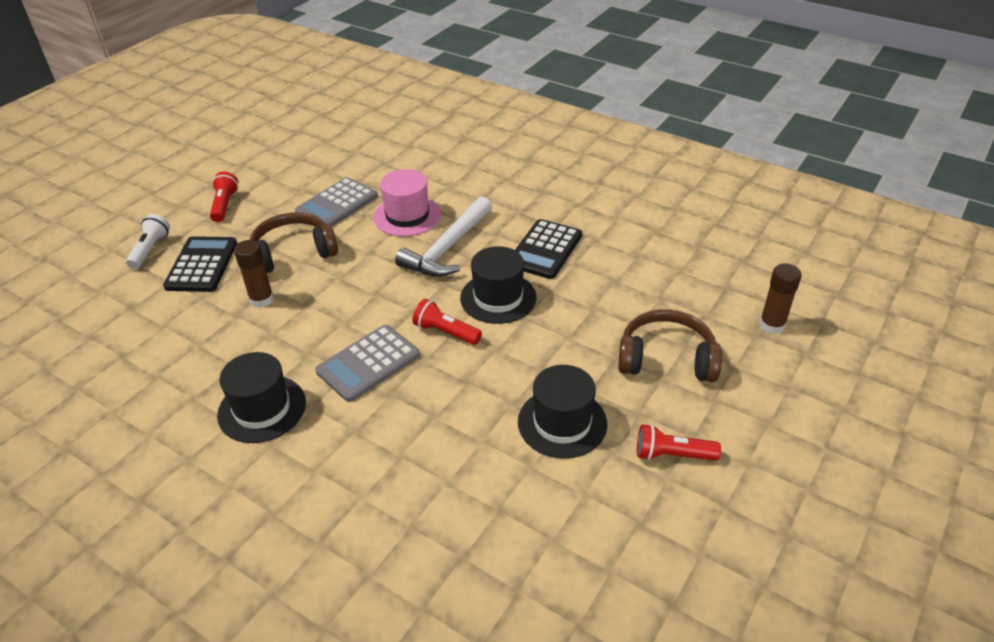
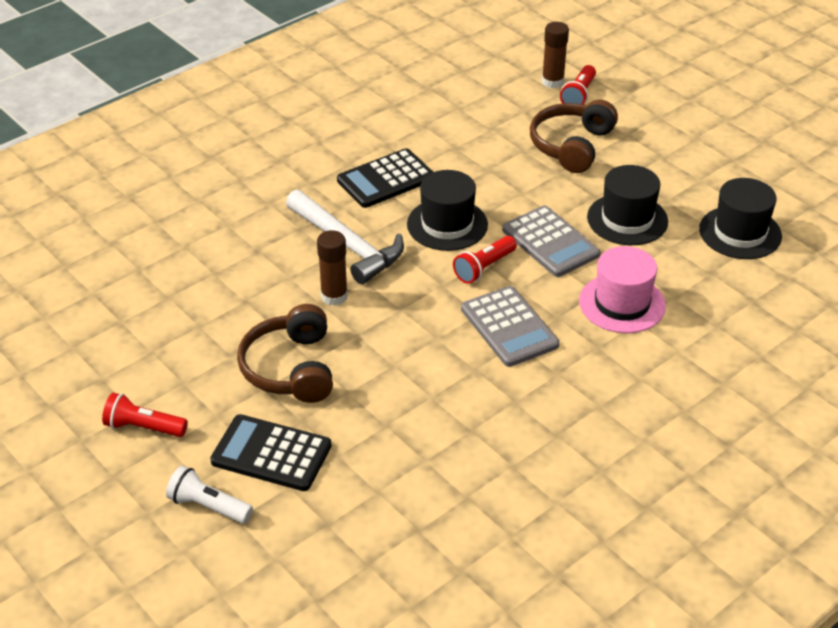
camera: 75 degrees left, 0 degrees up
black hat [217,352,306,443] -> black hat moved to [699,178,782,259]
brown glue stick [234,240,274,308] -> brown glue stick moved to [317,230,348,306]
grey calculator [295,177,378,227] -> grey calculator moved to [502,206,601,277]
pink hat [373,169,441,236] -> pink hat moved to [579,246,666,333]
black calculator [515,219,582,279] -> black calculator turned 105 degrees clockwise [337,148,433,208]
red flashlight [637,424,721,461] -> red flashlight moved to [560,65,596,105]

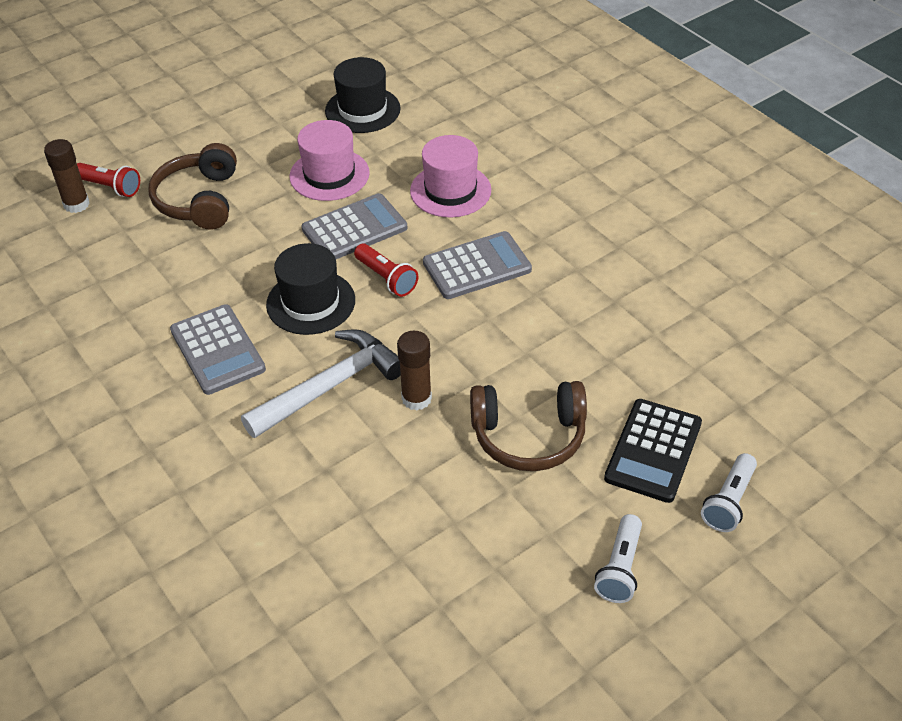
camera: 85 degrees left, 5 degrees up
red flashlight [102,393,188,437] -> white flashlight [594,514,642,603]
black calculator [337,148,433,208] -> grey calculator [170,304,266,395]
brown headphones [530,100,618,173] -> brown headphones turned 60 degrees clockwise [149,143,237,230]
black hat [587,165,668,245] -> pink hat [289,120,370,201]

